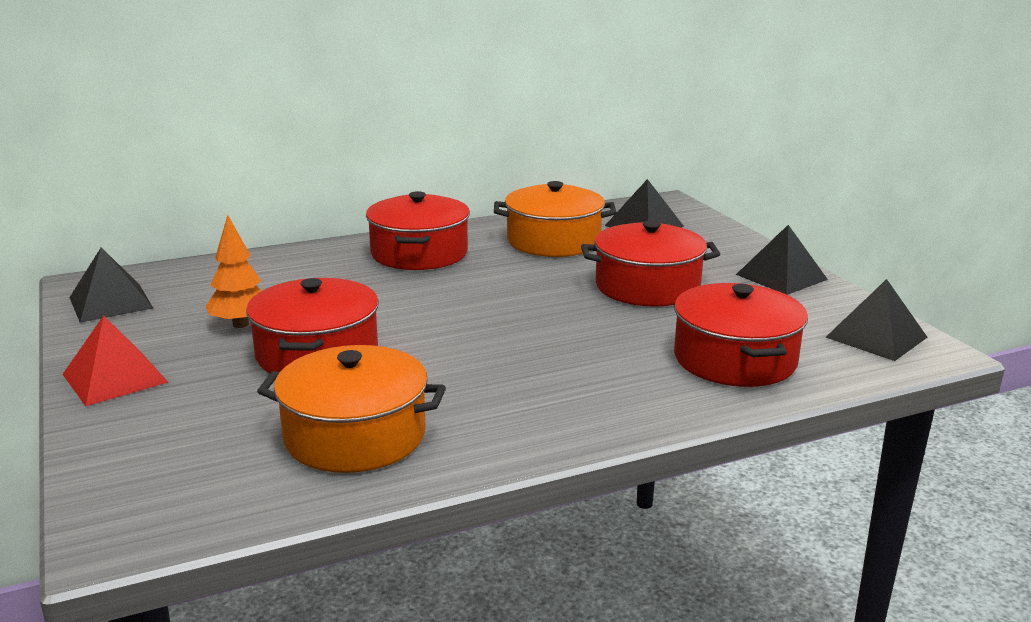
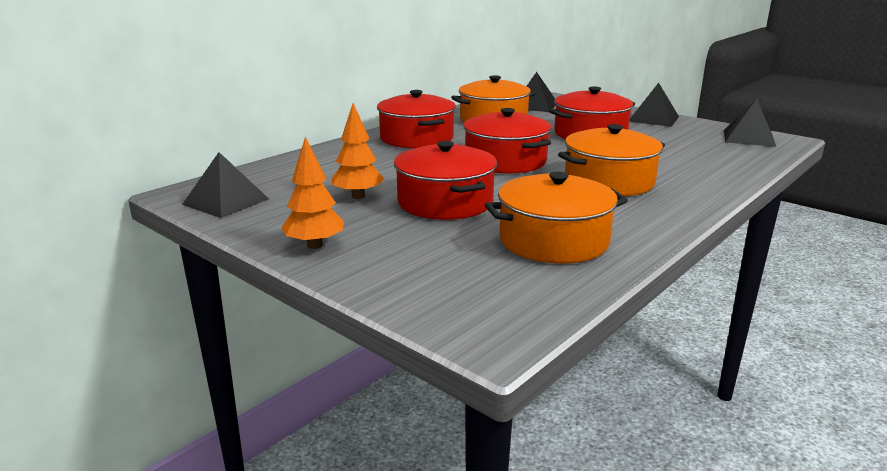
camera: 25 degrees left, 0 degrees up
red pyramid [63,315,168,406] -> orange tree [281,137,344,249]
red pot [674,283,808,387] -> red pot moved to [463,108,551,174]
none -> orange pot [558,124,665,196]

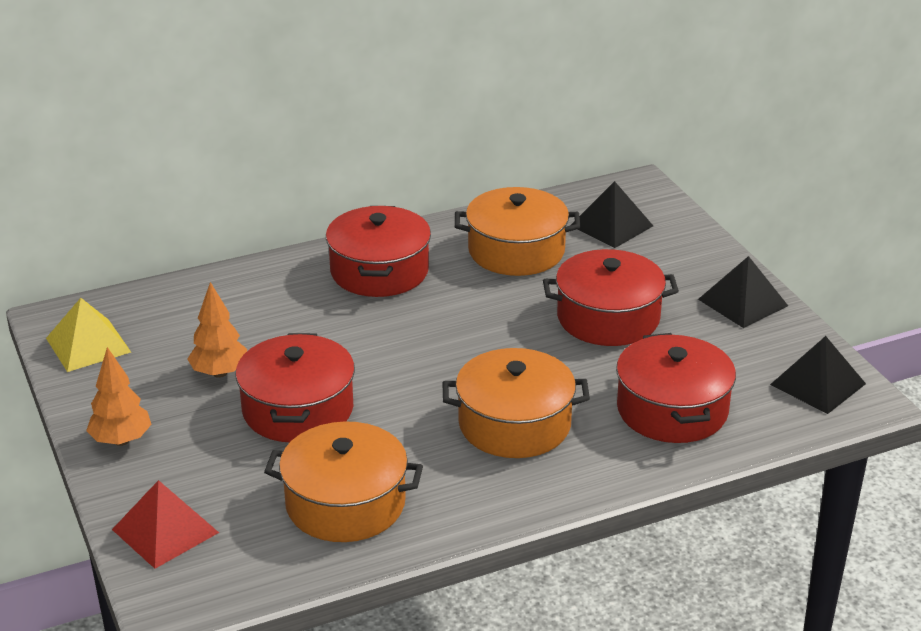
camera: 25 degrees right, 10 degrees up
black pyramid [182,152,269,218] -> yellow pyramid [46,298,131,372]
red pot [463,108,551,174] -> red pot moved to [616,333,736,443]
none -> red pyramid [112,480,219,569]

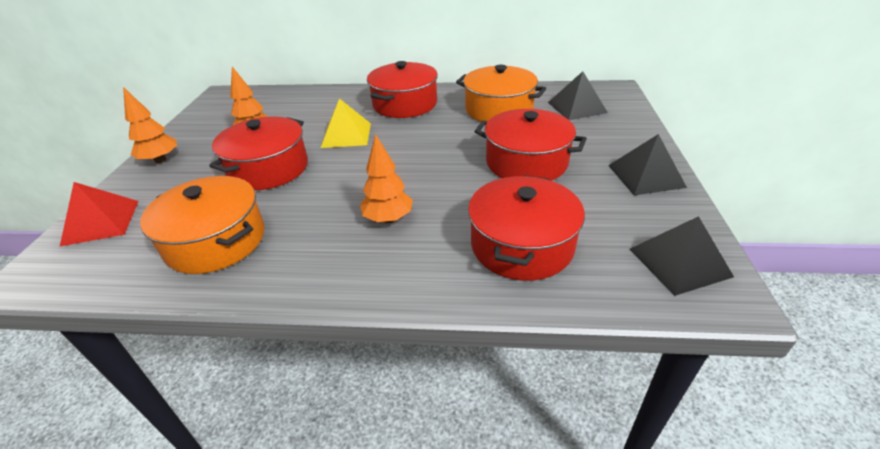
camera: 30 degrees right, 5 degrees up
yellow pyramid [46,298,131,372] -> yellow pyramid moved to [321,98,371,148]
orange pot [443,348,590,458] -> orange tree [360,134,413,223]

